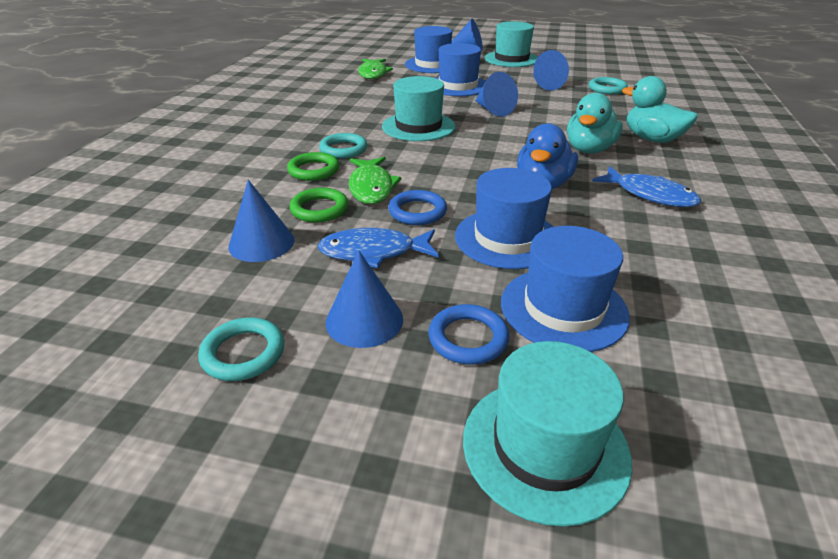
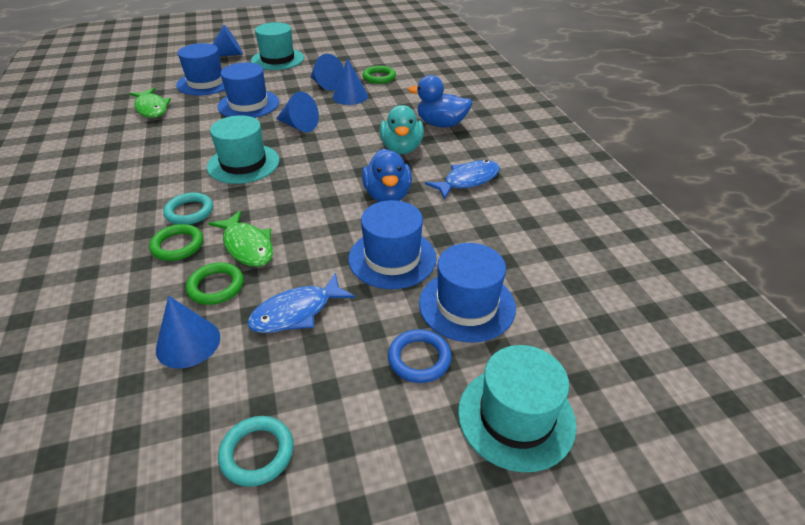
camera: 30 degrees left, 5 degrees up
blue cone [326,250,403,348] -> blue cone moved to [333,58,368,105]
blue ring [388,190,447,225] -> none
turquoise ring [589,77,628,94] -> green ring [363,66,396,84]
blue fish [592,166,701,207] -> blue fish turned 45 degrees counterclockwise [425,160,500,200]
turquoise duck [622,76,698,143] -> blue duck [408,75,472,128]

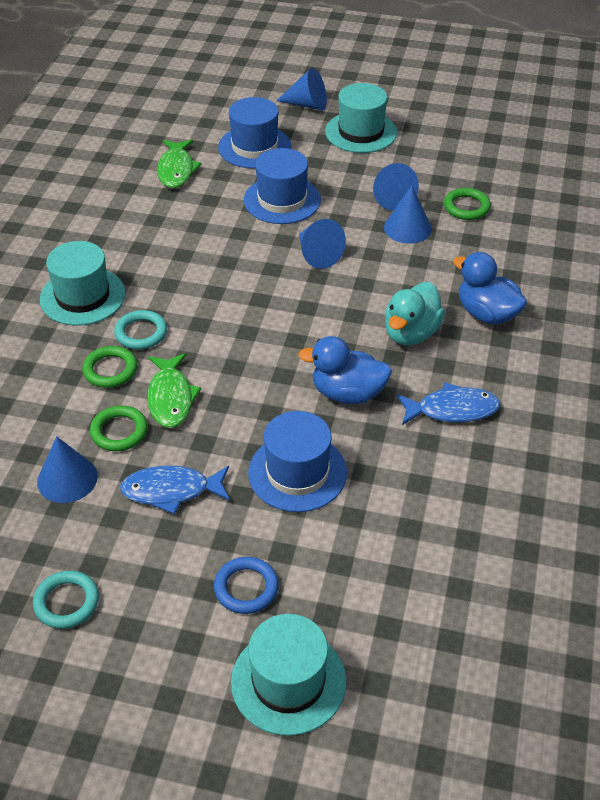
camera: 30 degrees right, 5 degrees up
turquoise hat [207,115,280,184] -> turquoise hat moved to [40,241,126,326]
blue duck [362,149,412,202] -> blue duck turned 75 degrees clockwise [298,336,392,404]
blue hat [419,243,516,342] -> none

